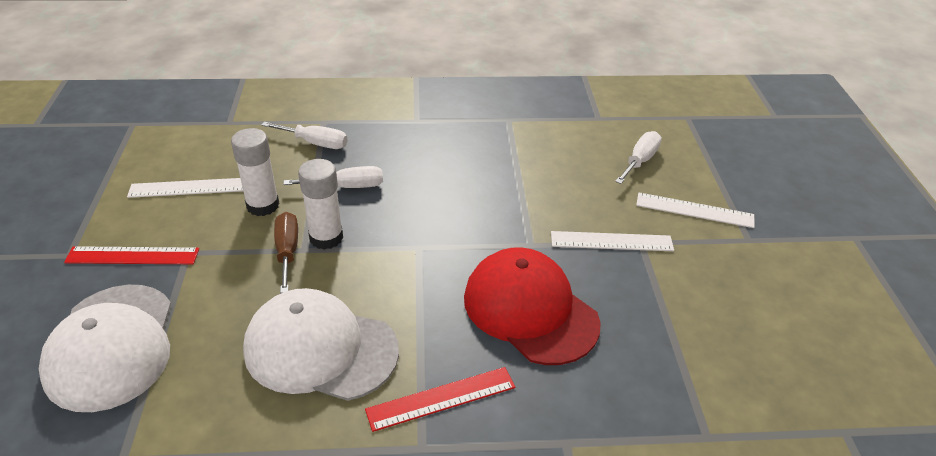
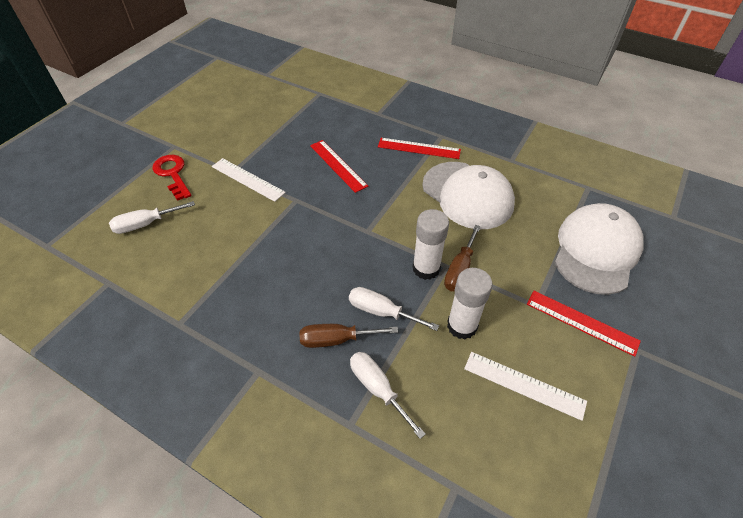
camera: 145 degrees left, 10 degrees up
red cap [464,247,601,365] -> red ruler [310,140,368,193]
white ruler [636,193,755,228] -> red key [153,155,192,201]
none -> brown screwdriver [299,324,398,348]

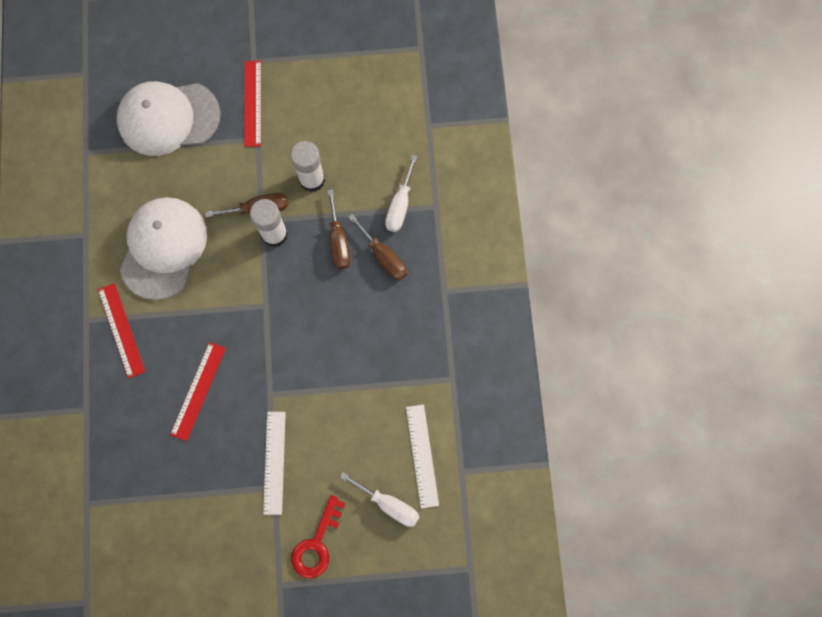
camera: 125 degrees left, 25 degrees up
white screwdriver [349,287,439,331] -> brown screwdriver [327,189,350,269]
white ruler [464,352,587,421] -> white ruler moved to [406,404,439,509]

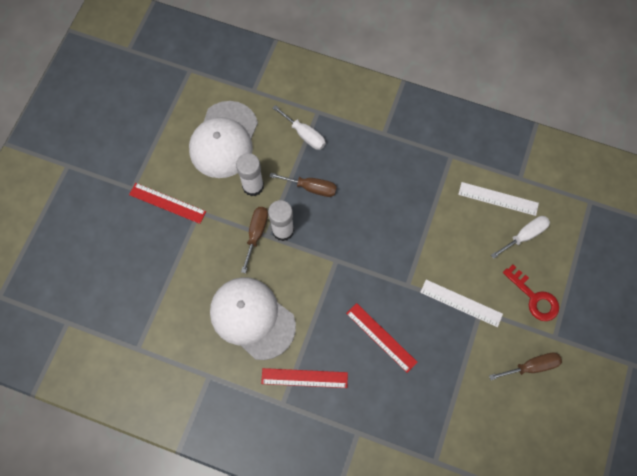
camera: 65 degrees left, 5 degrees down
white cap [117,81,220,156] -> white cap moved to [189,101,258,178]
brown screwdriver [348,214,407,281] -> brown screwdriver moved to [489,352,562,380]

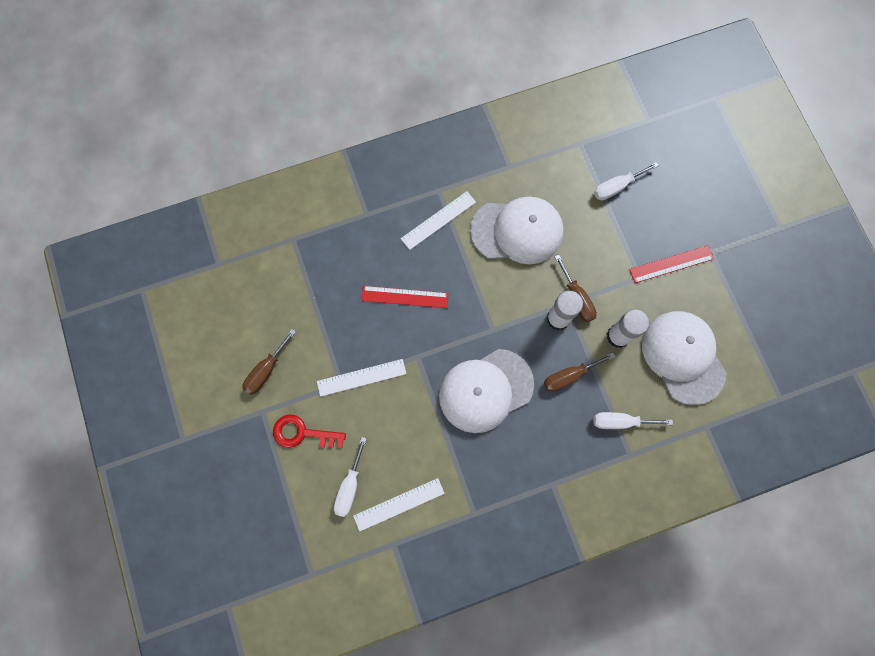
camera: 140 degrees right, 5 degrees up
red ruler [261,368,348,388] -> white ruler [401,191,476,250]
none -> white cap [439,349,534,433]
none -> white screwdriver [594,162,659,200]

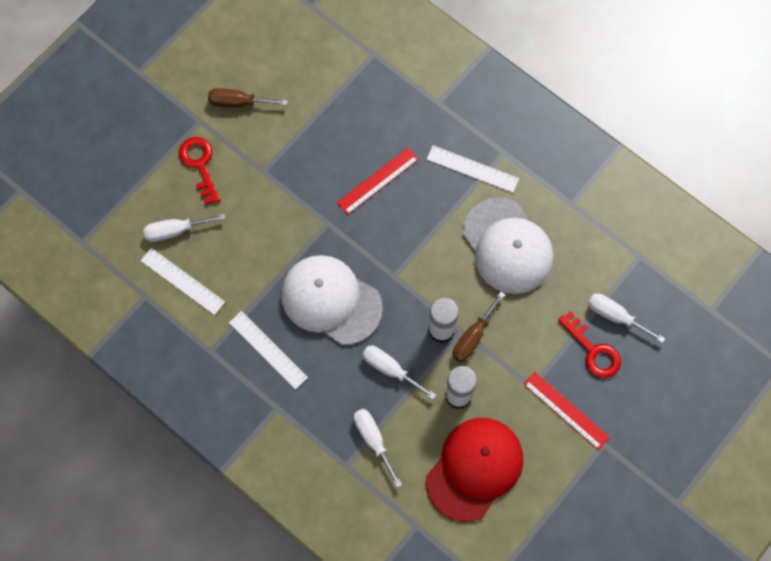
camera: 60 degrees right, 5 degrees down
white ruler [317,359,406,397] -> white ruler moved to [229,311,308,390]
red ruler [361,286,449,308] -> red ruler turned 75 degrees clockwise [337,148,419,215]
brown screwdriver [544,352,615,392] -> white screwdriver [362,345,436,399]
white cap [642,311,727,405] -> red cap [426,418,523,522]
none -> red key [558,311,621,378]

